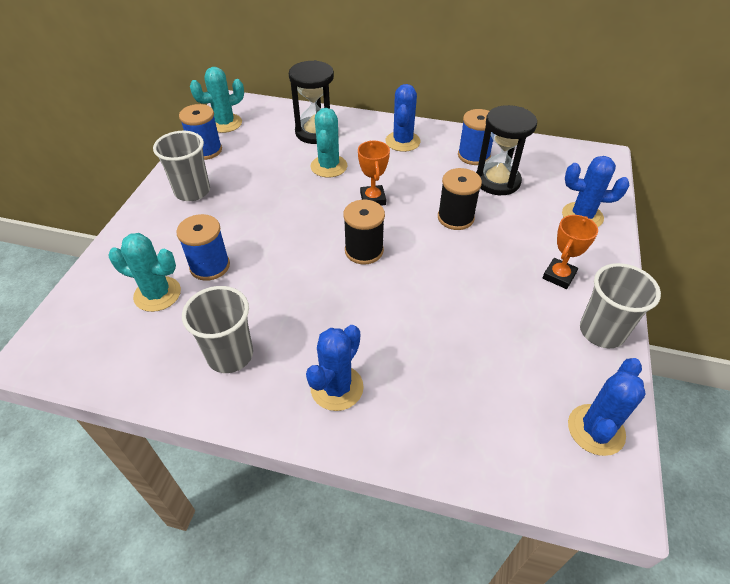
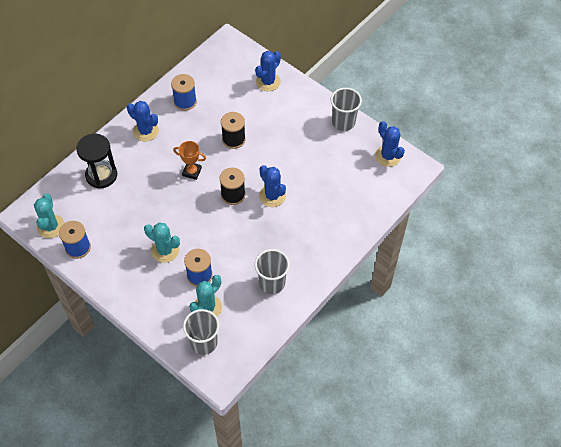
camera: 65 degrees left, 10 degrees up
grey cup [153,131,210,201] -> grey cup moved to [183,309,220,355]
blue cactus [306,325,364,411] -> blue cactus moved to [259,165,286,207]
turquoise cactus [311,108,347,178] -> turquoise cactus moved to [144,223,180,263]
black hourglass [476,105,537,195] -> none
orange trophy [543,215,598,289] -> none

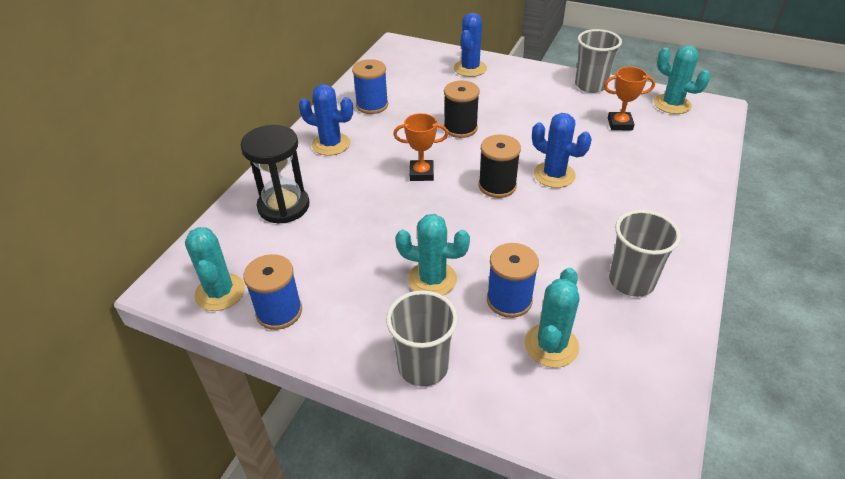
camera: 15 degrees left, 15 degrees down
grey cup [183,309,220,355] -> grey cup moved to [386,290,458,387]
blue cactus [375,121,405,167] -> turquoise cactus [654,45,710,114]
none -> orange trophy [604,67,655,130]

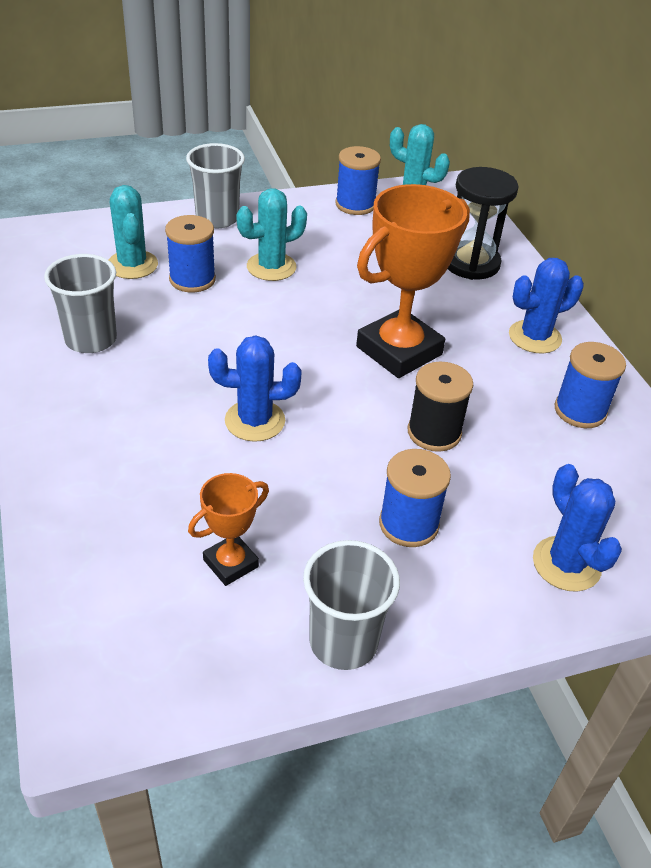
camera: 135 degrees right, 0 degrees up
orange trophy [393,113,448,181] -> orange trophy [356,184,470,378], size x1.98
black spool [478,135,521,198] -> none
turquoise cactus [654,45,710,114] -> none
none -> blue spool [379,449,451,547]

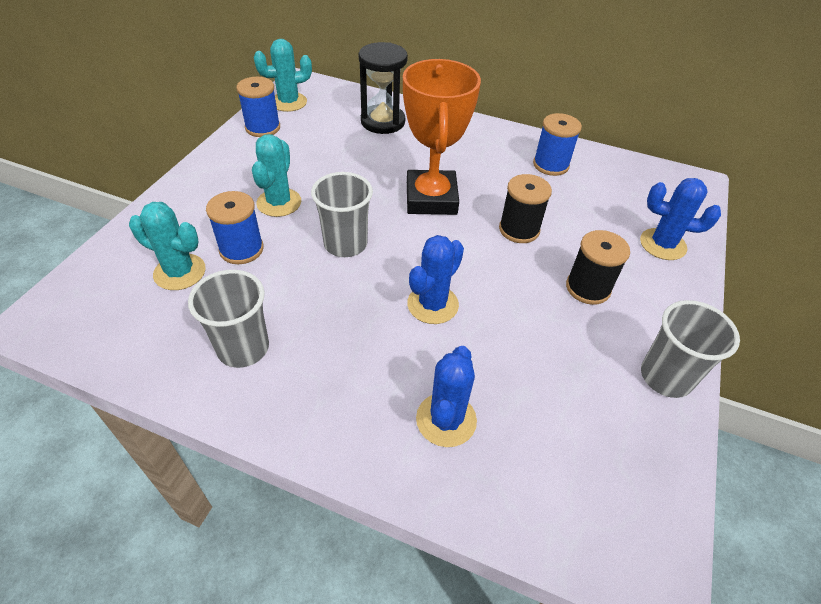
camera: 50 degrees left, 5 degrees up
grey cup [186,143,245,228] -> grey cup moved to [311,172,373,257]
orange trophy [188,473,269,586] -> none
blue spool [379,449,451,547] -> black spool [566,230,630,305]
blue cactus [509,258,584,354] -> blue cactus moved to [416,346,477,447]

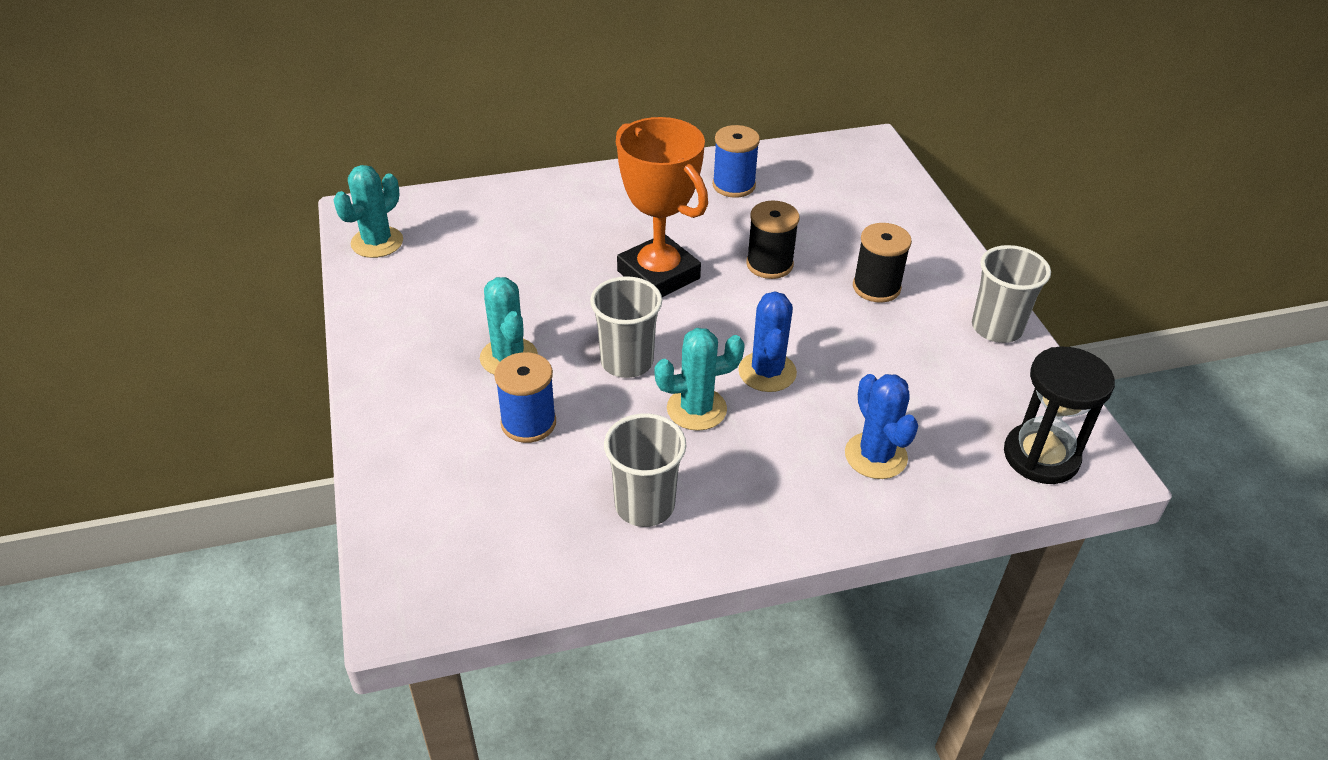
camera: 35 degrees left, 5 degrees down
turquoise cactus [129,202,206,290] -> turquoise cactus moved to [655,328,745,431]
blue spool [236,77,280,137] -> none
black hourglass [359,42,408,134] -> black hourglass moved to [1004,346,1115,484]
blue cactus [640,178,721,260] -> none

